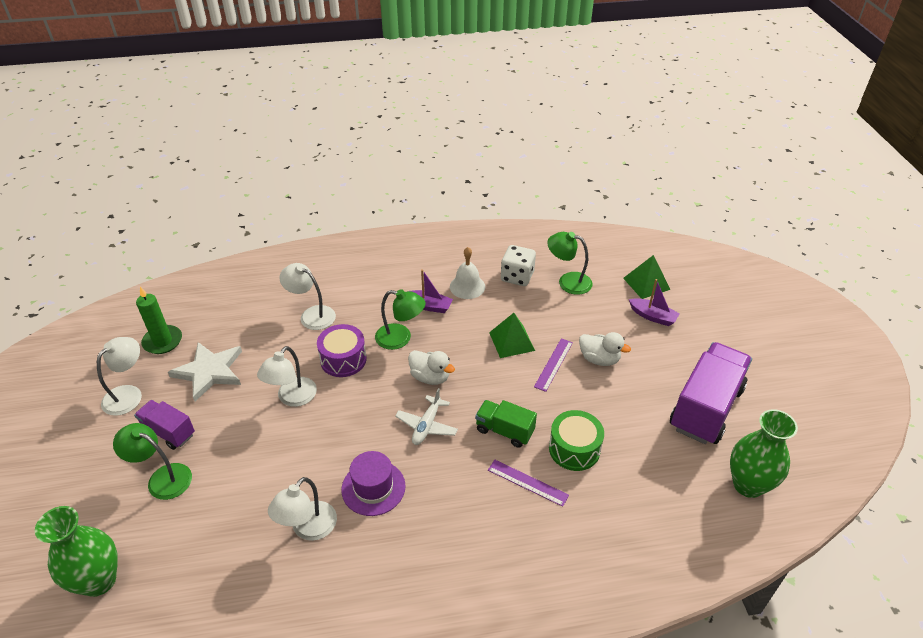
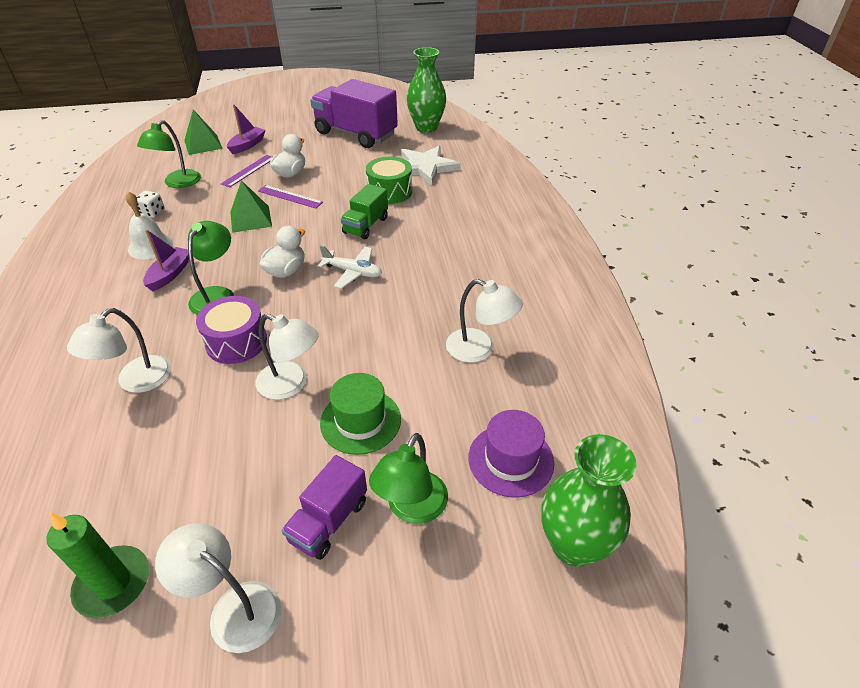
camera: 90 degrees left, 0 degrees up
white star [168,342,242,401] -> white star moved to [401,146,461,185]
purple hat [341,451,405,516] -> purple hat moved to [469,410,554,498]
purple ruler [488,460,569,507] -> purple ruler moved to [221,155,272,187]
white dice [501,245,536,286] -> white dice [137,191,165,218], size x0.59
none -> green hat [320,373,401,455]

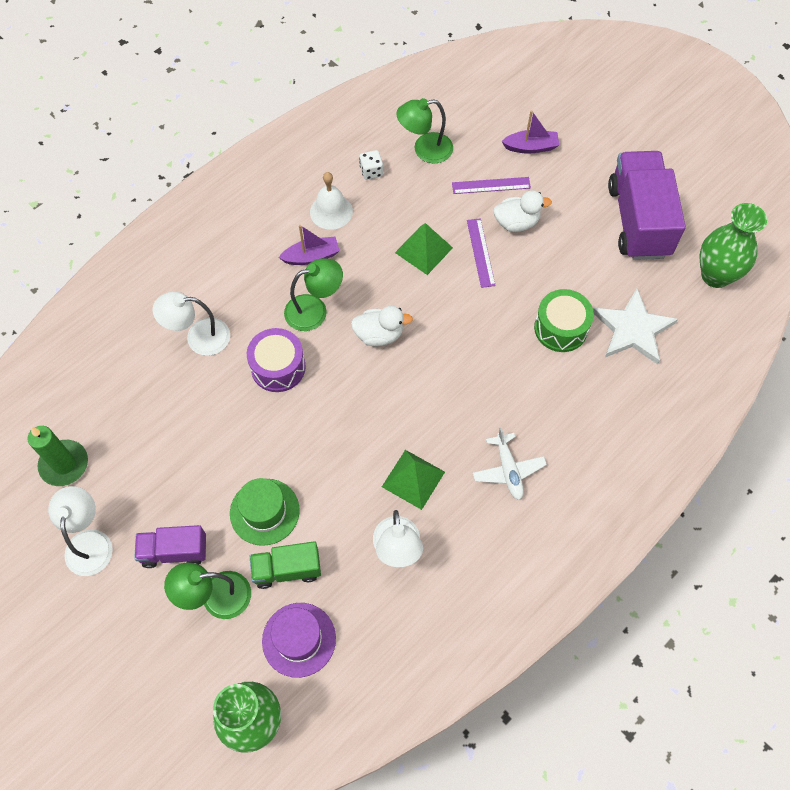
camera: 55 degrees right, 20 degrees up
green pyramid [184,109,223,155] -> green pyramid moved to [382,450,445,510]
white lamp [256,314,319,400] -> none
white plane [318,245,382,289] -> white plane moved to [473,427,547,500]
green truck [341,184,388,239] -> green truck moved to [250,541,321,589]

